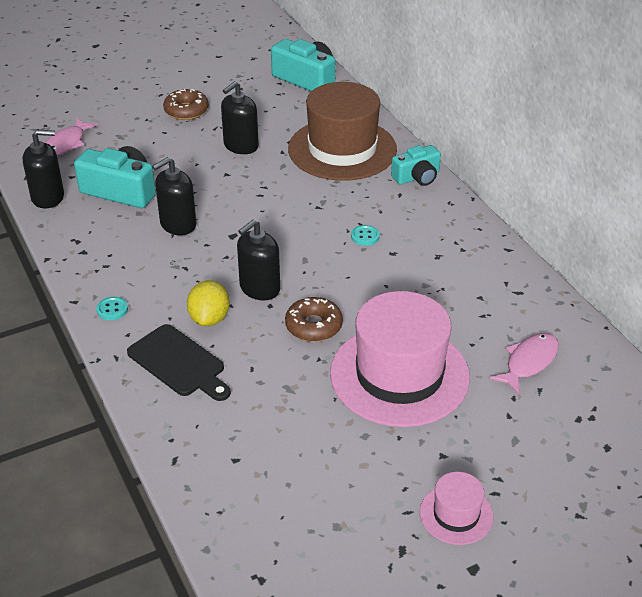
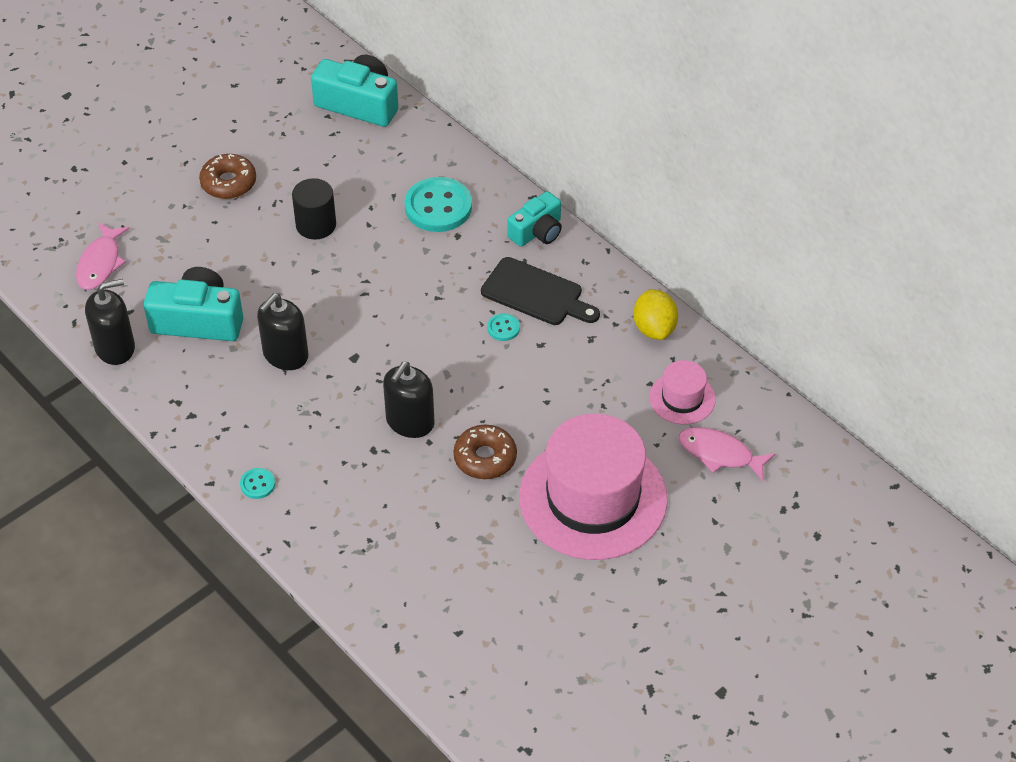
camera: 15 degrees left, 10 degrees up
black cutting board [127,324,231,401] -> black cutting board moved to [481,257,600,325]
yellow lemon [187,280,230,326] -> yellow lemon moved to [633,289,678,340]
black soap dispenser [221,81,259,154] -> black cylinder [292,178,336,240]
brown hat [288,82,397,181] -> turquoise button [405,177,472,232]
pink hat [420,472,494,545] -> pink hat moved to [649,360,716,424]
pink fish [490,333,559,394] -> pink fish turned 90 degrees counterclockwise [679,427,775,481]

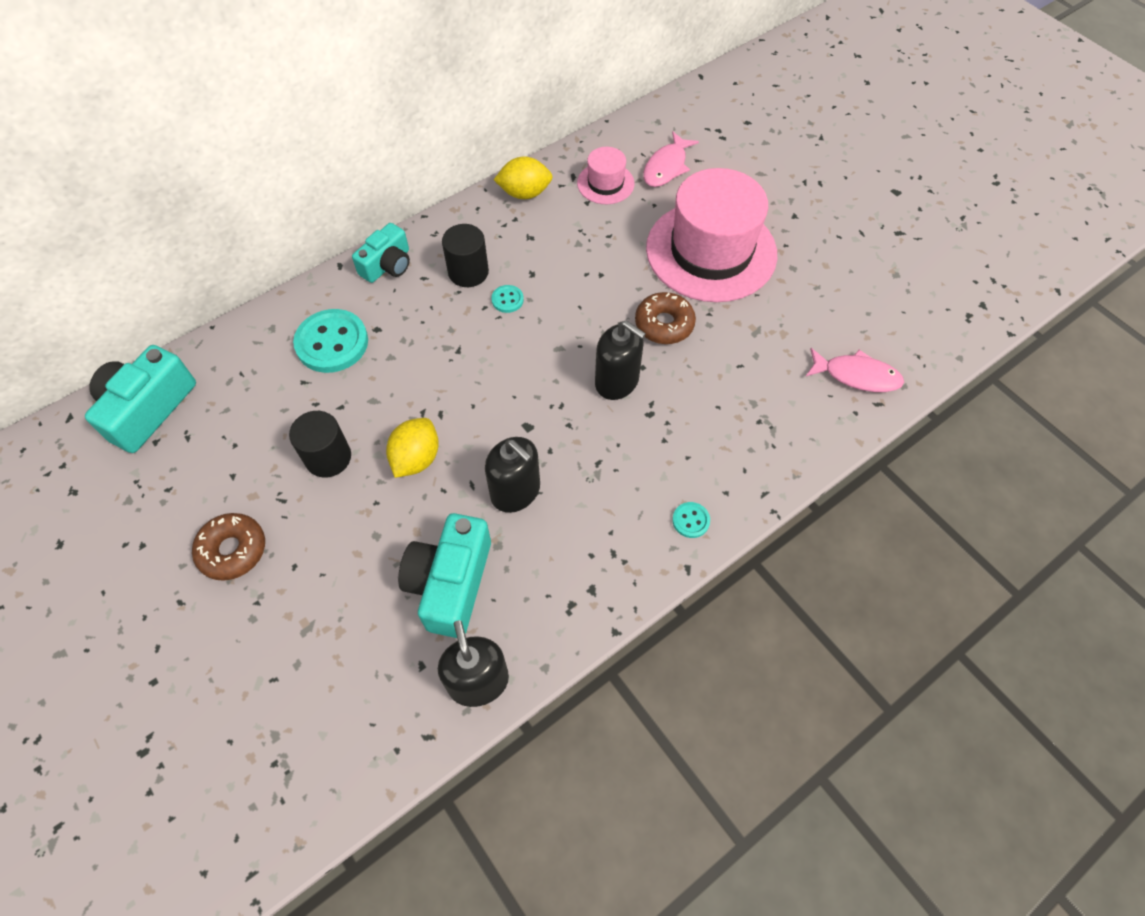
camera: 85 degrees left, 10 degrees up
pink fish [76,223,130,290] -> pink fish moved to [805,348,904,392]
black cutting board [481,257,600,325] -> black cylinder [442,224,489,287]
turquoise camera [508,191,562,247] -> turquoise camera turned 75 degrees clockwise [352,223,410,283]
none -> yellow lemon [386,418,439,478]

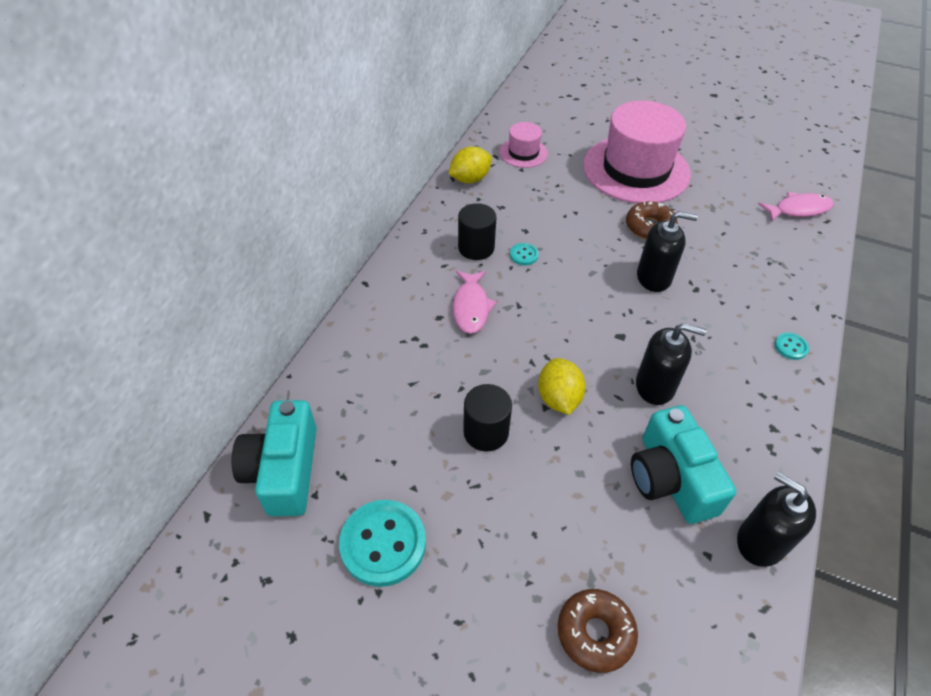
camera: 30 degrees left, 10 degrees down
brown donut [192,513,265,581] -> brown donut moved to [558,589,638,673]
turquoise button [293,309,368,373] -> turquoise button moved to [339,500,426,587]
turquoise camera [352,223,410,283] -> none
pink fish [643,131,699,187] -> pink fish moved to [453,270,497,334]

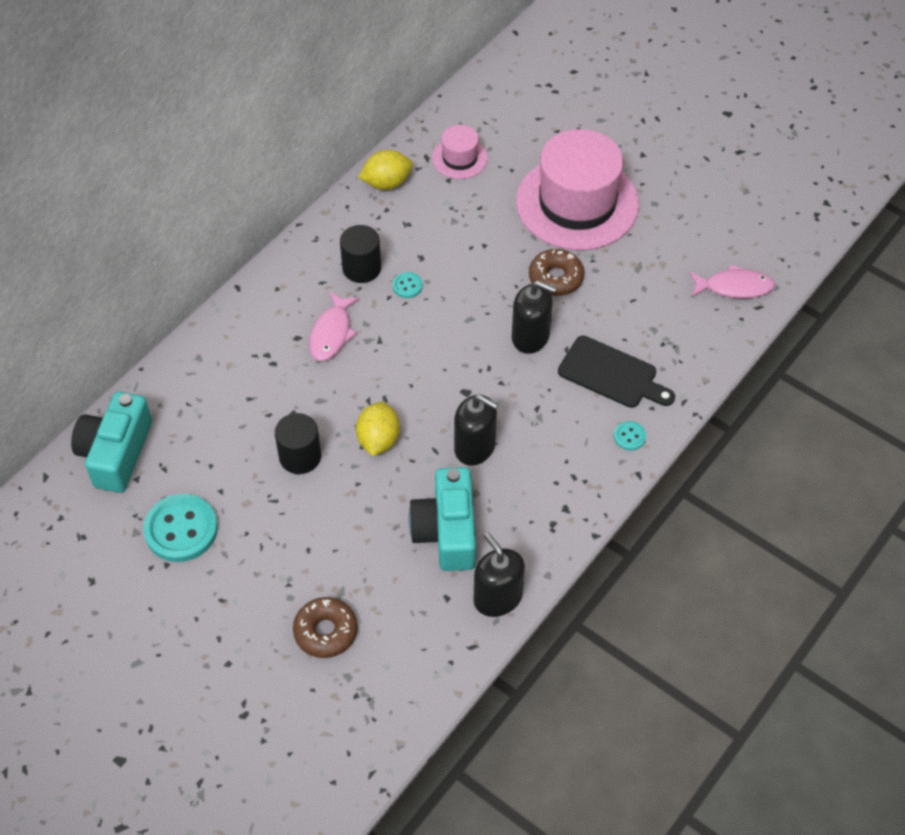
camera: 15 degrees right, 5 degrees up
none -> black cutting board [558,336,675,408]

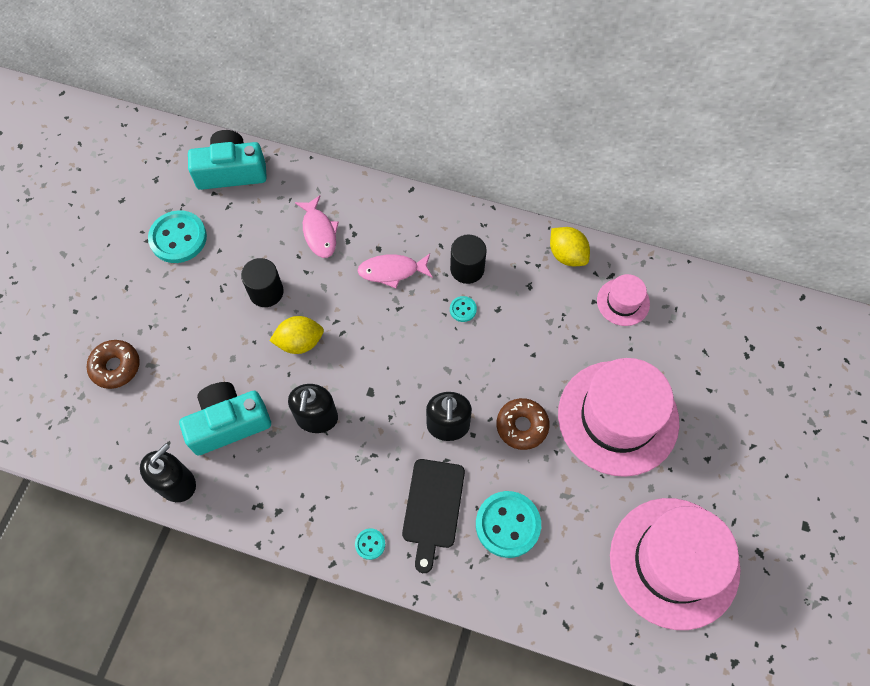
camera: 70 degrees right, 10 degrees up
pink fish [689,264,775,299] -> pink fish moved to [295,195,339,258]
none -> turquoise button [476,491,541,558]
none -> pink hat [610,498,741,630]

